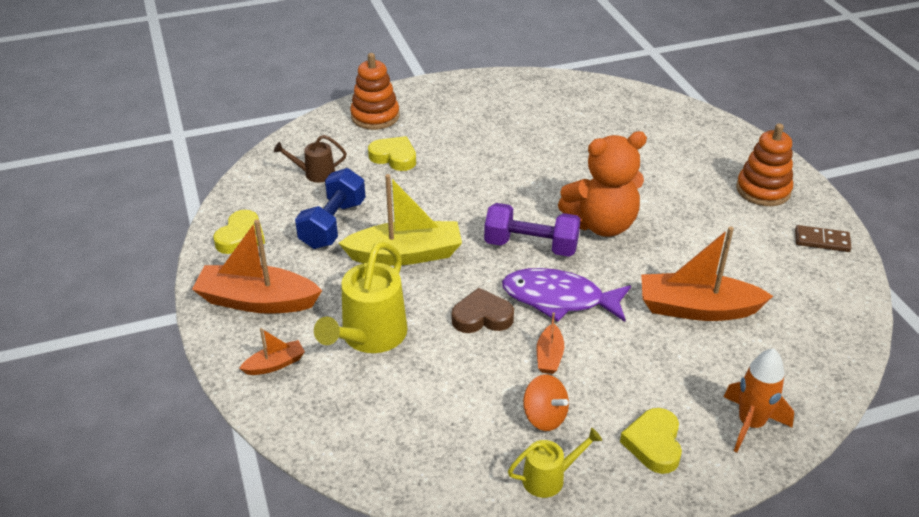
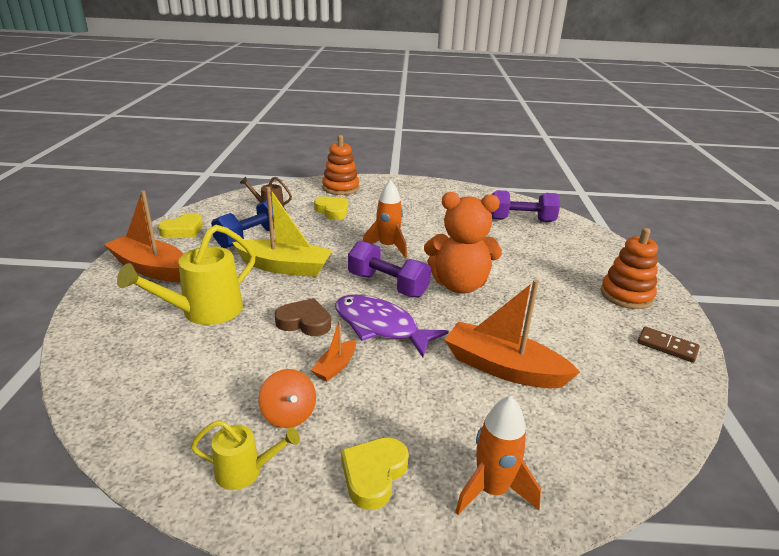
camera: 20 degrees right, 10 degrees down
orange boat [239,328,305,375] -> none
none -> orange rocket [363,180,407,258]
none -> purple dumbbell [491,190,560,222]

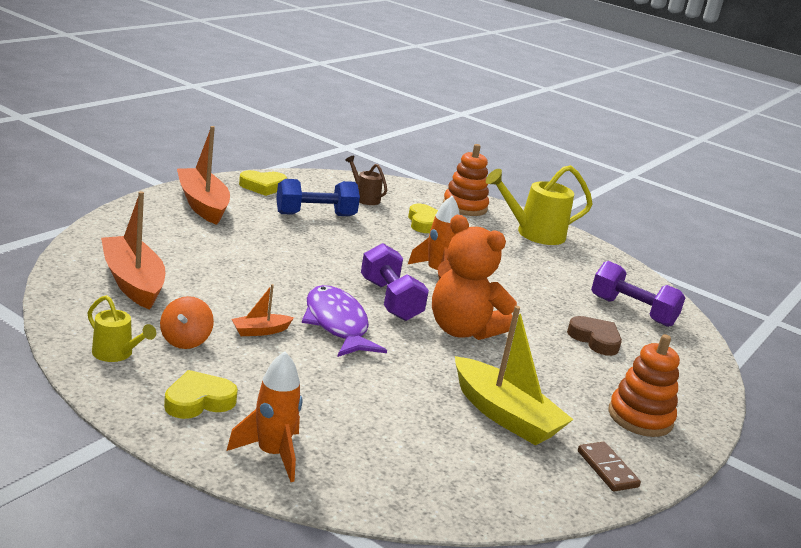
camera: 30 degrees right, 5 degrees down
yellow watering can [117,225,256,325] -> yellow watering can moved to [486,165,593,245]
yellow boat [232,187,333,277] -> yellow boat moved to [455,306,574,446]
brown heart [275,298,331,336] -> brown heart moved to [567,316,622,356]
orange boat [445,280,580,388] -> orange boat moved to [101,191,165,310]

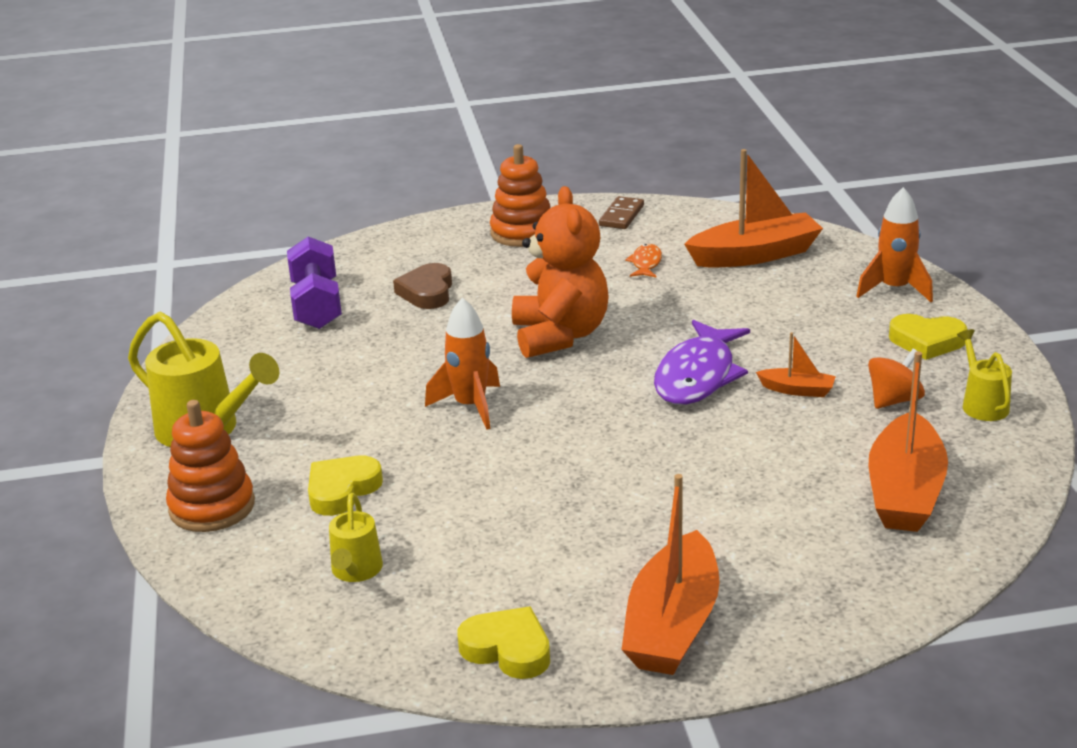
camera: 130 degrees left, 5 degrees up
blue dumbbell [276,179,360,216] -> none
brown watering can [345,156,387,205] -> yellow watering can [329,493,383,582]
purple dumbbell [361,243,429,321] -> none
yellow boat [455,306,574,446] -> orange fish [625,244,662,277]
none -> orange boat [684,149,823,267]

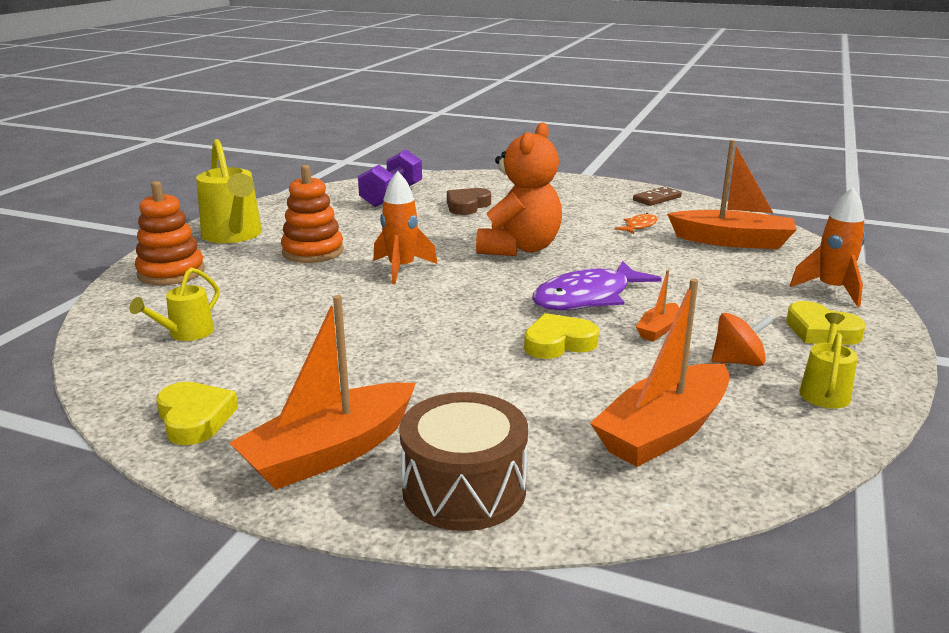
camera: 30 degrees right, 5 degrees down
yellow heart [308,456,383,516] -> yellow heart moved to [524,313,599,359]
orange stacking toy [490,144,551,247] -> orange stacking toy moved to [281,165,344,263]
orange boat [756,332,836,397] -> orange boat turned 75 degrees clockwise [636,270,679,342]
none -> brown drum [399,392,528,531]

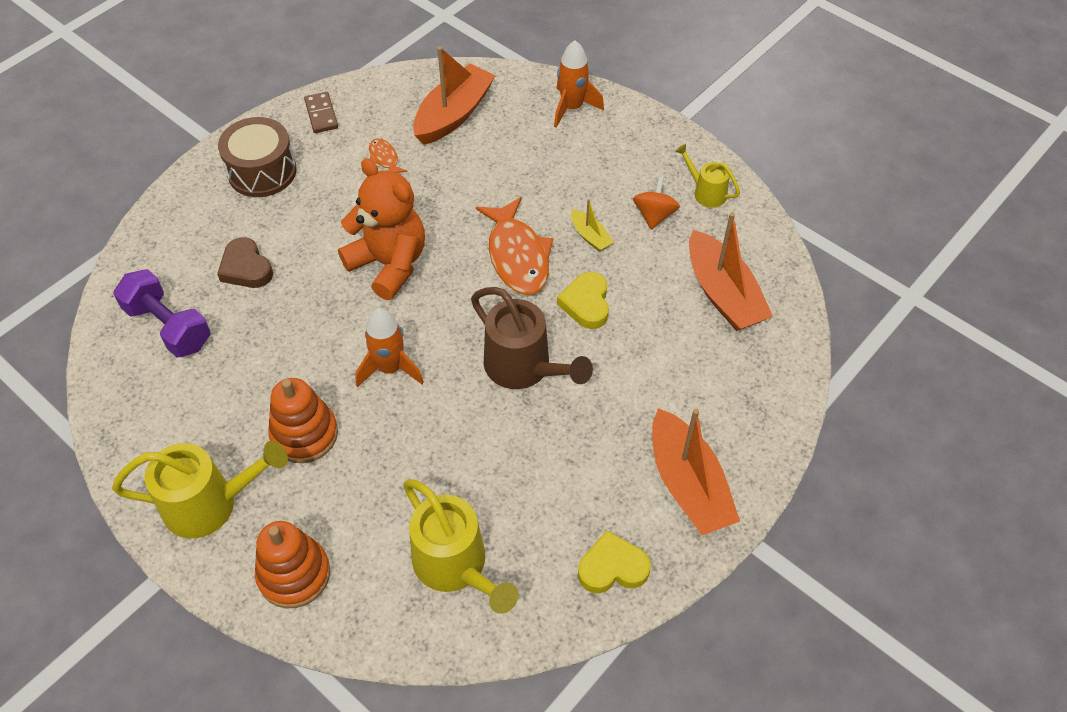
camera: 70 degrees left, 30 degrees up
yellow watering can [130,268,219,341] -> yellow watering can [403,479,518,614], size x1.82
brown drum [399,392,528,531] -> brown drum moved to [218,117,297,197]
purple fish [532,261,662,310] -> orange fish [476,197,553,295]
orange boat [636,270,679,342] -> yellow boat [571,199,614,252]
yellow heart [786,301,866,345] -> none
none -> brown watering can [471,287,593,389]

